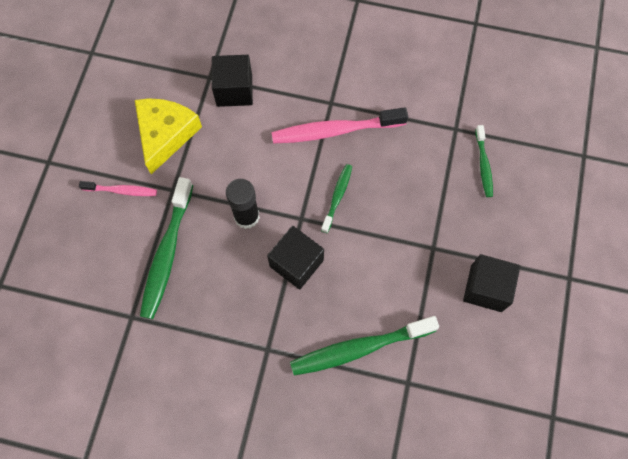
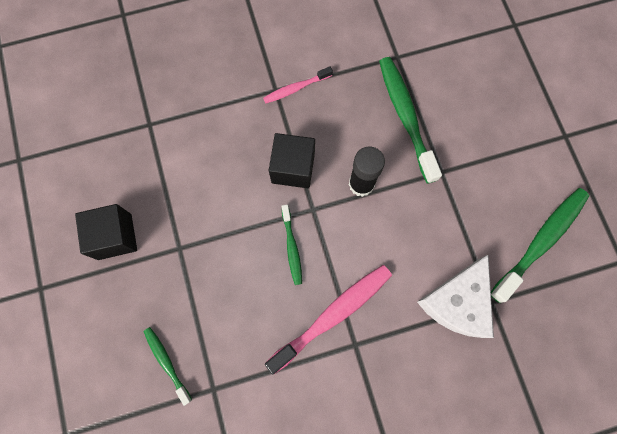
camera: 150 degrees right, 5 degrees up
pink toothbrush [79,181,157,196] -> pink toothbrush moved to [263,66,333,103]
yellow cheese [135,98,202,174] -> none
black cube [212,55,253,107] -> white cheese [417,255,494,338]
green toothbrush [290,316,439,376] -> green toothbrush moved to [491,188,589,303]

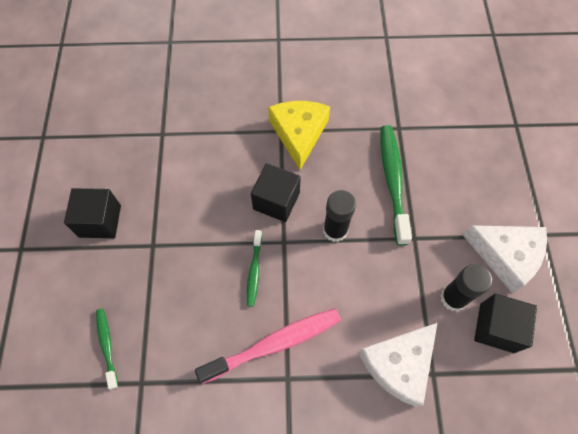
camera: 15 degrees right, 10 degrees down
pink toothbrush [263,66,333,103] -> yellow cheese [268,101,330,170]
green toothbrush [491,188,589,303] -> black cube [474,294,537,353]
none -> black glue stick [440,264,492,311]
none -> white cheese [463,225,547,293]

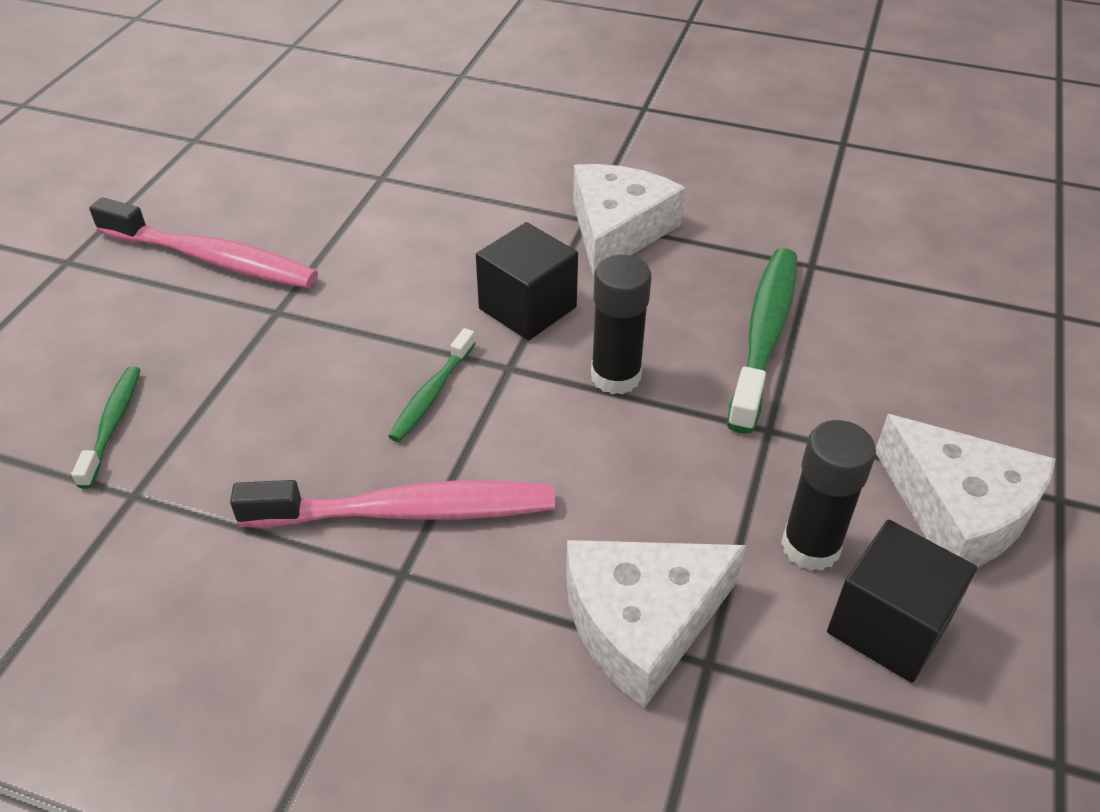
camera: 20 degrees right, 20 degrees down
black cube [64,188,121,238] -> pink toothbrush [89,197,318,288]
yellow cheese [268,101,330,170] -> white cheese [573,164,686,278]

